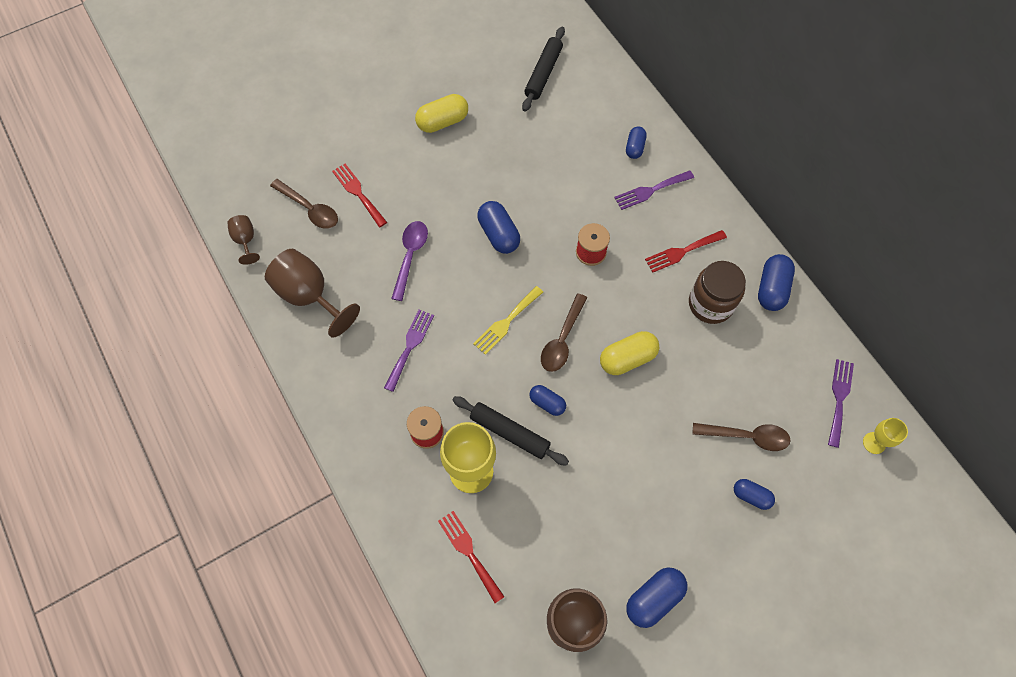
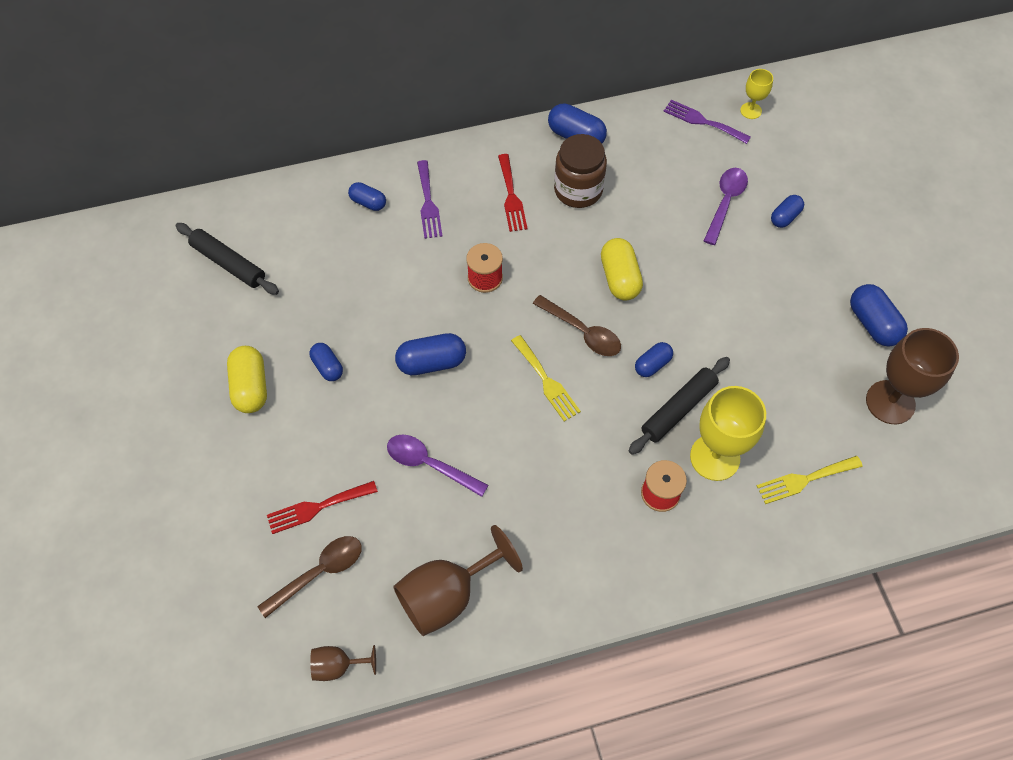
camera: 75 degrees left, 5 degrees down
purple fork [384,310,434,392] -> none
red fork [438,511,505,603] -> yellow fork [757,456,863,504]
brown spoon [692,423,791,451] -> purple spoon [704,168,748,245]
none -> blue capsule [309,343,343,381]

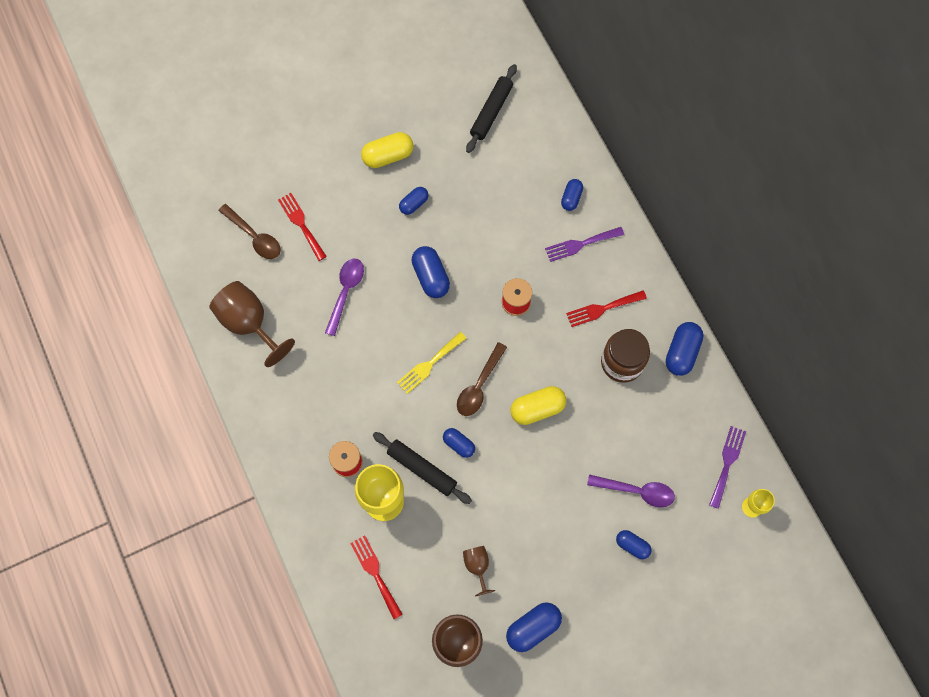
camera: 80 degrees right, 10 degrees up
brown goblet [310,645,376,681] -> brown goblet moved to [463,546,495,596]
yellow fork [757,456,863,504] -> red fork [350,535,403,619]

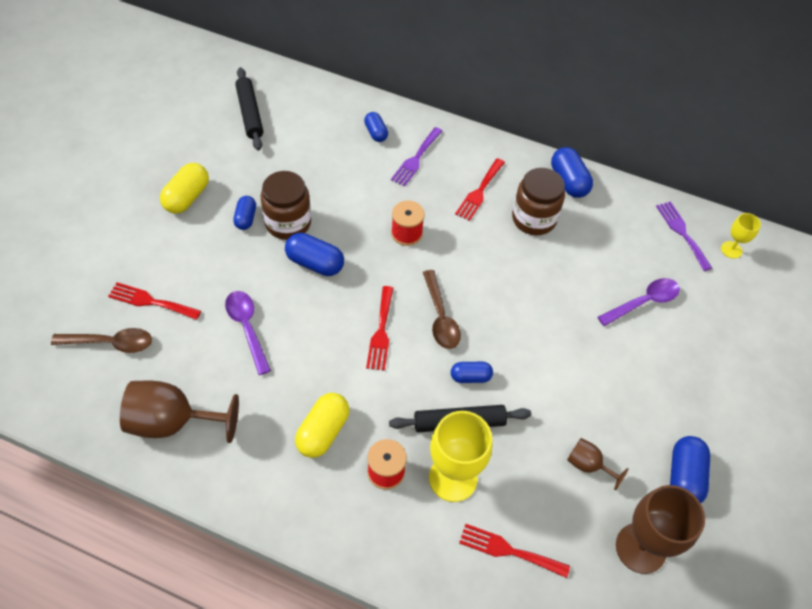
camera: 45 degrees left, 15 degrees down
yellow fork [397,332,467,394] -> red fork [366,286,393,371]
yellow capsule [510,386,566,425] -> yellow capsule moved to [295,393,350,458]
blue capsule [616,530,652,559] -> none
none -> brown jar [261,171,311,240]

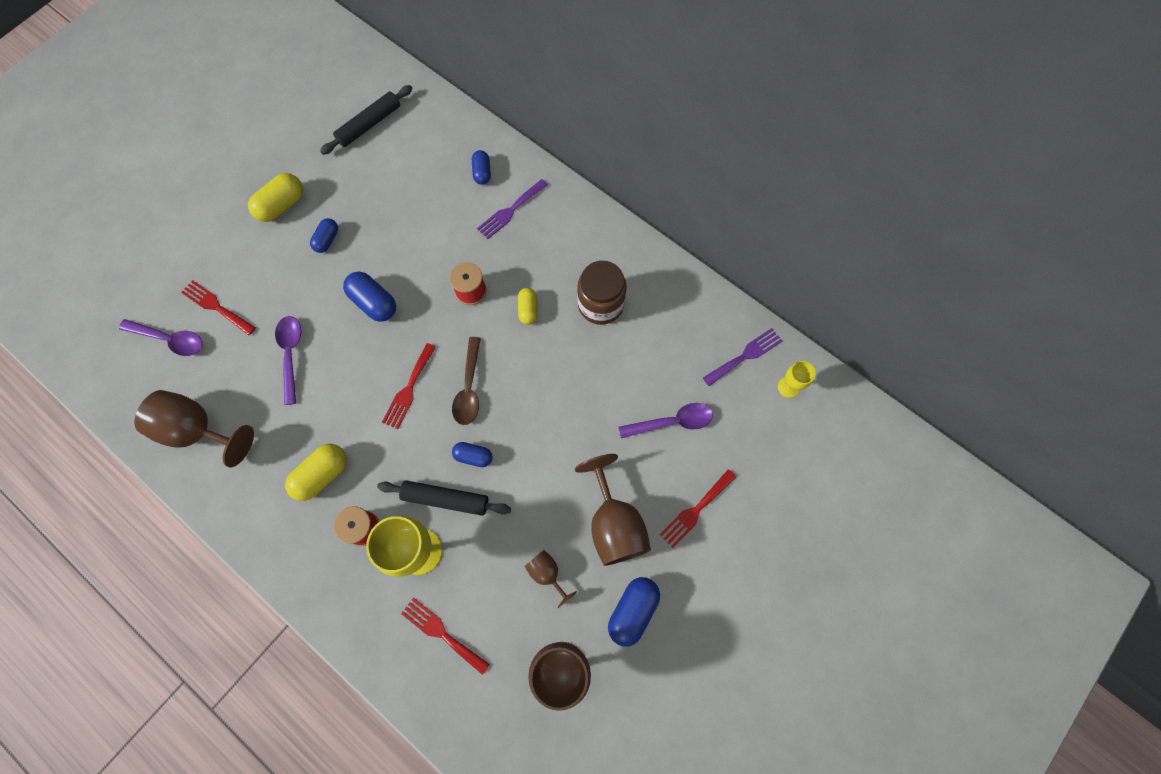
camera: 20 degrees right, 15 degrees up
brown spoon [51,328,152,353] -> purple spoon [119,319,203,356]
black rolling pin [235,67,263,151] -> black rolling pin turned 45 degrees clockwise [320,85,413,155]
brown jar [261,171,311,240] -> none
red fork [455,158,505,221] -> red fork moved to [660,470,736,548]
blue capsule [551,147,593,198] -> none
purple fork [656,201,712,271] -> purple fork turned 60 degrees clockwise [703,328,782,386]
none -> yellow capsule [518,288,538,325]
none -> brown goblet [575,454,651,566]

